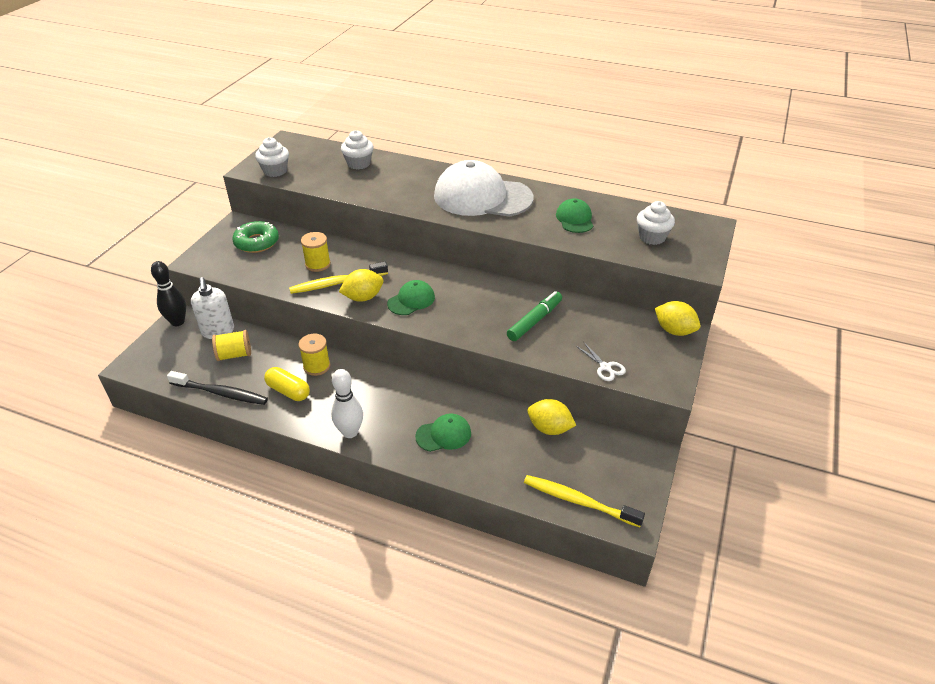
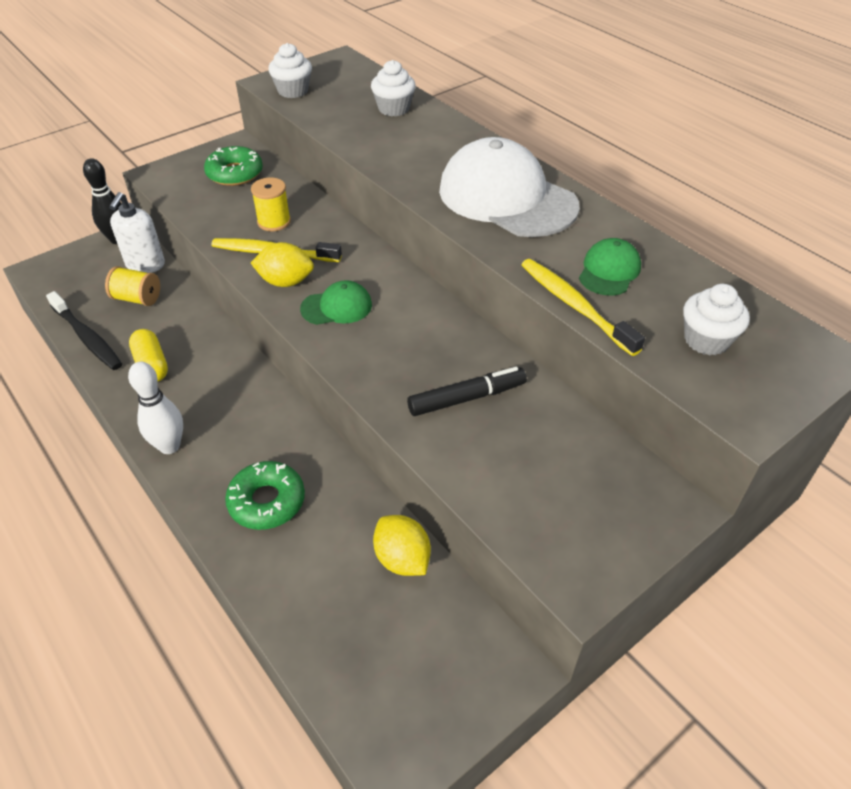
camera: 30 degrees right, 5 degrees up
yellow spool [298,334,330,376] -> none
green cap [415,413,471,452] -> green donut [225,461,305,530]
green marker [507,291,562,341] -> black marker [407,367,527,416]
yellow toothbrush [524,475,645,527] -> yellow toothbrush moved to [521,259,645,356]
white scissors [576,341,626,381] -> none
yellow lemon [655,301,701,336] -> none

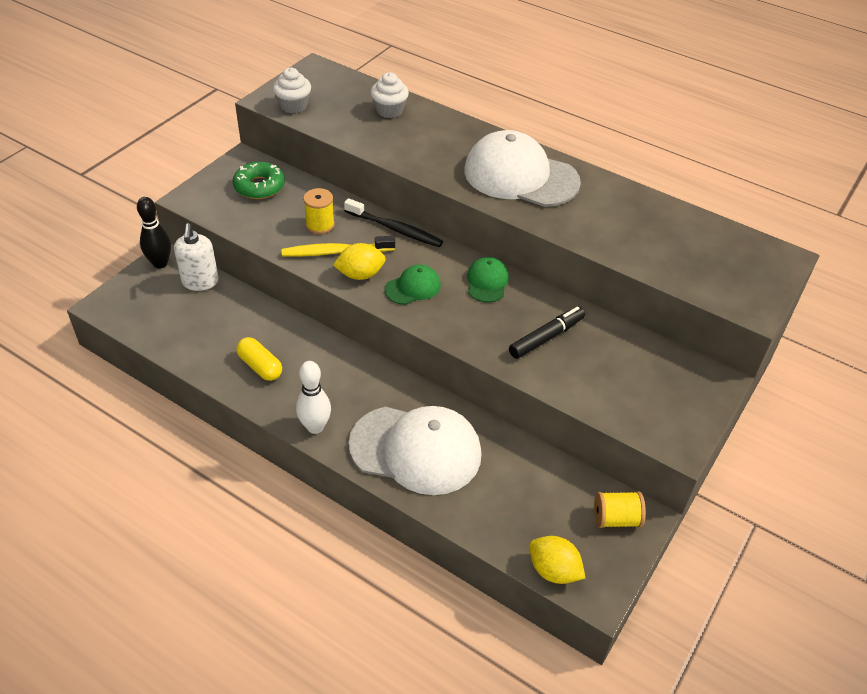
camera: 20 degrees left, 0 degrees up
black toothbrush [46,291,122,370] -> black toothbrush moved to [344,198,443,247]
yellow spool [105,266,160,306] -> yellow spool moved to [594,491,646,528]
green donut [225,461,305,530] -> white cap [349,406,481,495]
yellow lemon [373,515,431,576] -> yellow lemon moved to [529,536,586,584]
yellow toothbrush [521,259,645,356] -> none
green cap [579,238,641,295] -> green cap moved to [467,257,509,302]
white cupcake [683,284,750,355] -> none

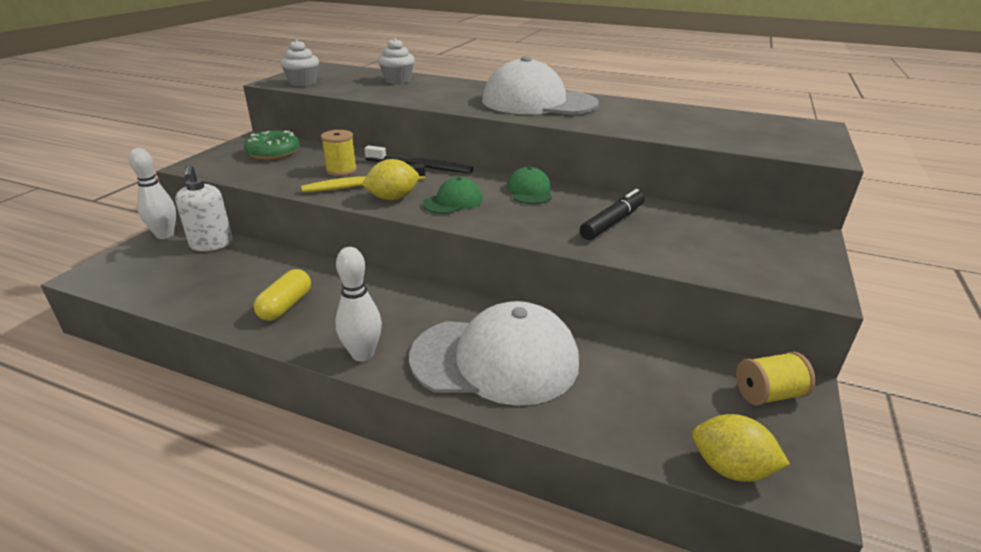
camera: 10 degrees left, 15 degrees down
black bowling pin [137,197,171,268] -> white bowling pin [129,148,176,239]
yellow capsule [236,337,282,381] -> yellow capsule turned 75 degrees clockwise [254,269,311,321]

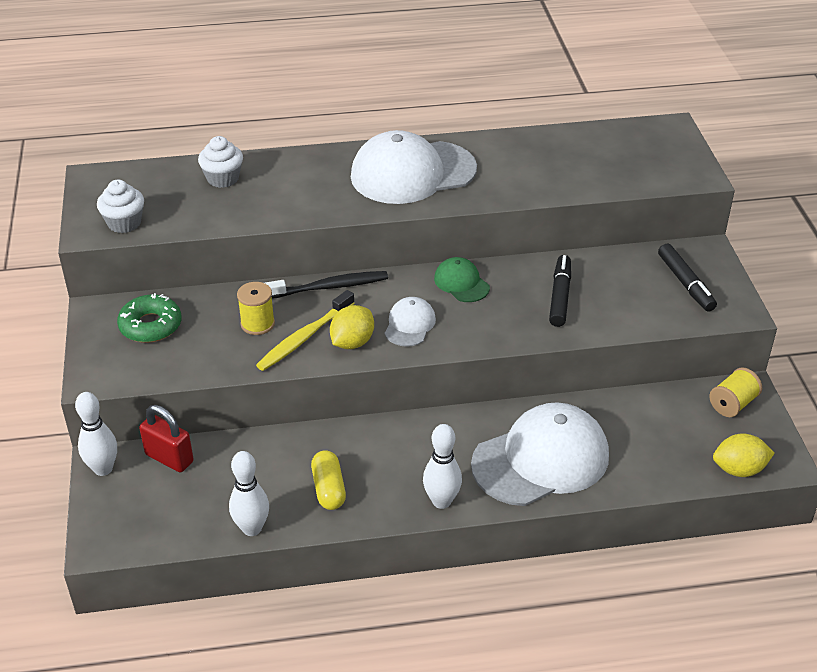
camera: 30 degrees left, 10 degrees up
white soap dispenser [175,164,233,251] -> red padlock [139,405,194,472]
green cap [423,177,483,214] -> white cap [385,297,436,347]
none -> white bowling pin [229,451,269,536]
none -> black marker [658,244,717,312]

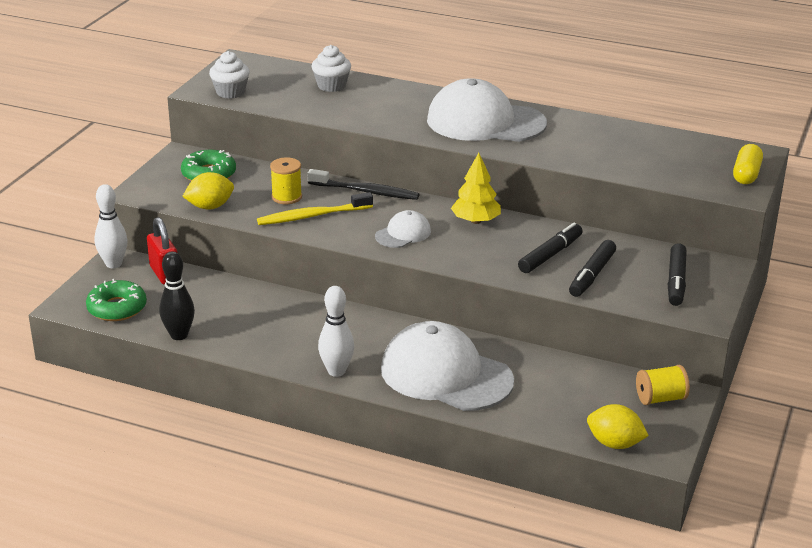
camera: 30 degrees right, 10 degrees down
white bowling pin [229,451,269,536] -> black bowling pin [159,252,195,340]
yellow capsule [311,450,346,510] -> yellow capsule moved to [733,144,763,184]
yellow lemon [330,305,374,349] -> yellow lemon moved to [182,172,234,209]
green cap [434,257,490,302] -> yellow tree [451,153,501,224]
white cap [471,402,609,506] -> white cap turned 150 degrees counterclockwise [381,321,514,411]
none -> green donut [86,279,147,321]
none -> black marker [569,240,616,297]

